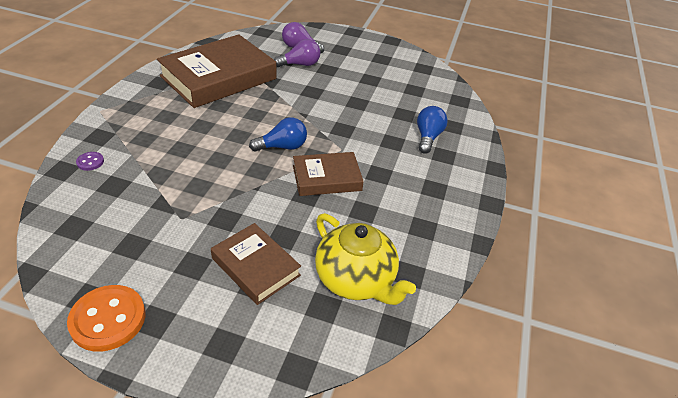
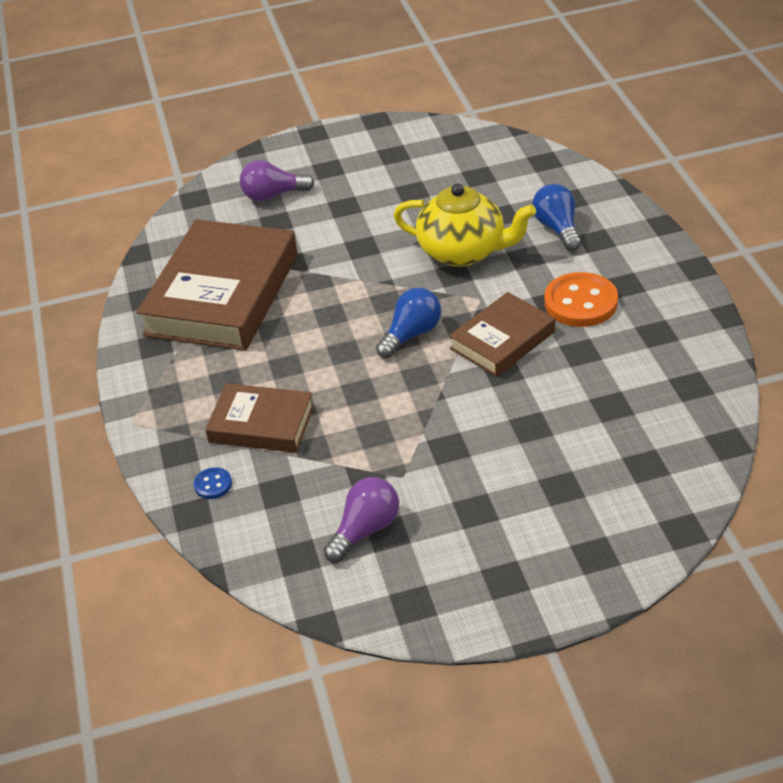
camera: 25 degrees left, 0 degrees up
orange button [67,285,145,352] -> orange button moved to [544,272,618,327]
purple button [76,152,104,171] -> blue button [194,467,232,499]
brown book [211,223,301,305] -> brown book moved to [205,383,314,453]
purple light bulb [274,39,320,67] -> purple light bulb moved to [323,477,399,562]
yellow teapot [315,213,416,305] -> yellow teapot moved to [394,183,536,267]

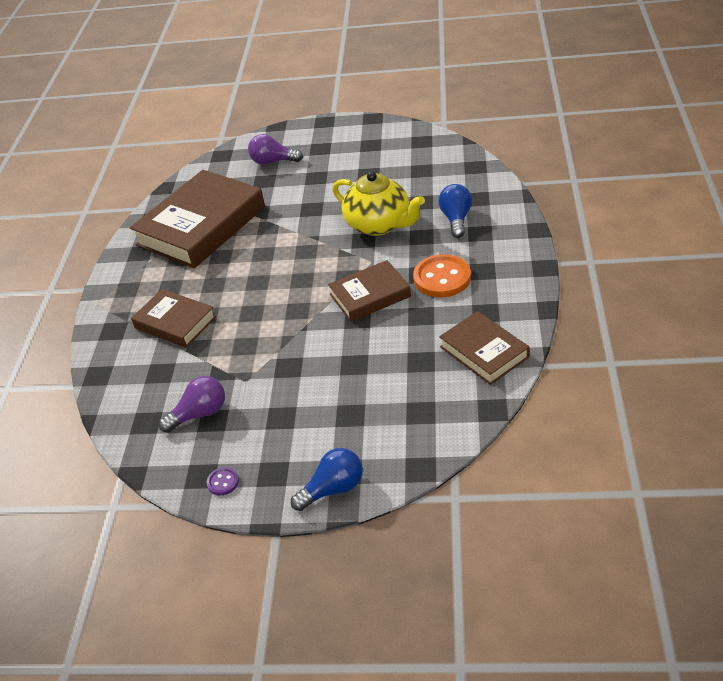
camera: 20 degrees right, 0 degrees up
blue button [194,467,232,499] -> none
blue light bulb [376,288,441,358] -> blue light bulb moved to [291,448,363,511]
none -> purple button [207,467,239,496]
none -> brown book [439,311,530,385]

